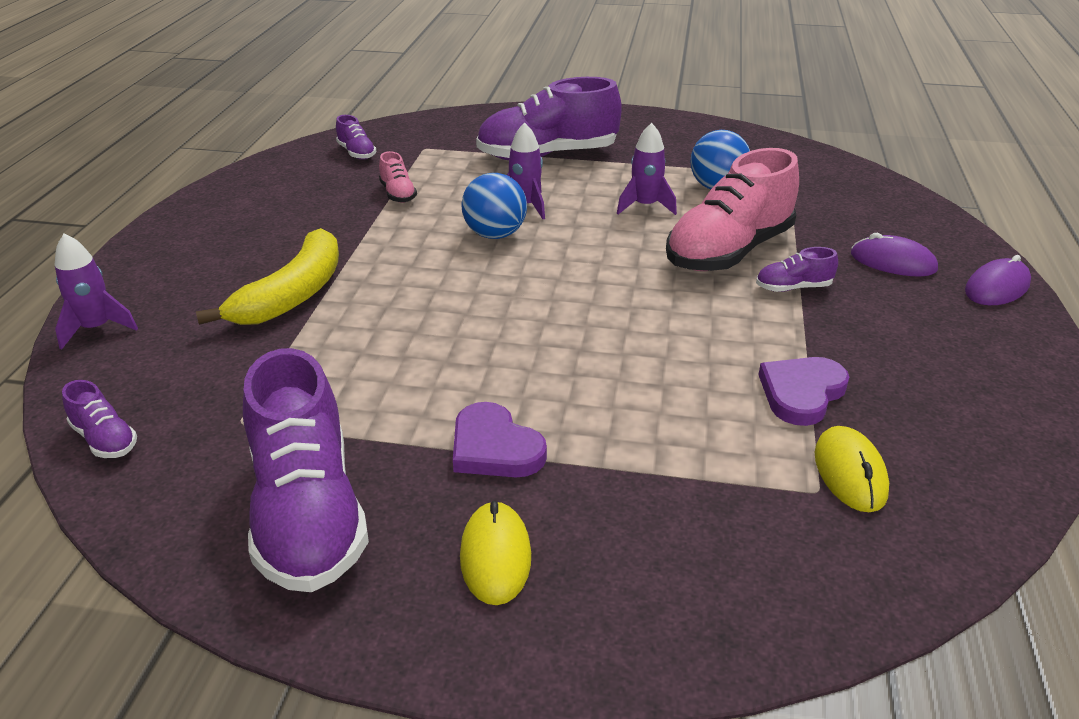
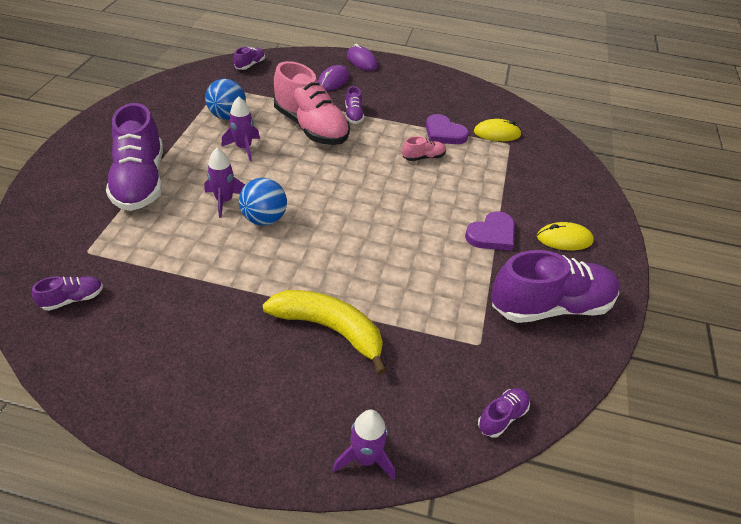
camera: 90 degrees left, 10 degrees up
pink shoe [379,151,417,203] -> pink shoe moved to [402,136,446,161]
none -> purple shoe [234,47,265,70]

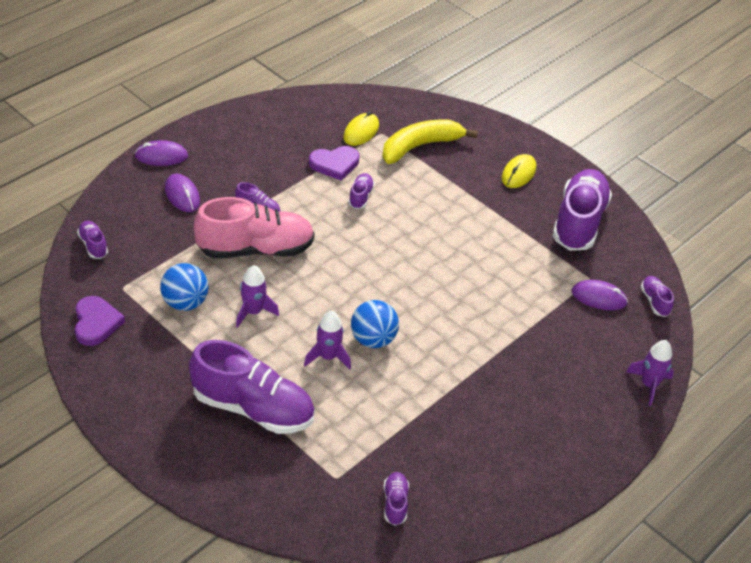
camera: 60 degrees left, 0 degrees up
yellow banana [263,290,387,375] -> yellow banana moved to [382,120,478,164]
pink shoe [402,136,446,161] -> purple shoe [348,173,375,209]
purple heart [465,211,515,251] -> purple heart moved to [75,296,125,346]
none -> purple mouse [572,280,628,310]

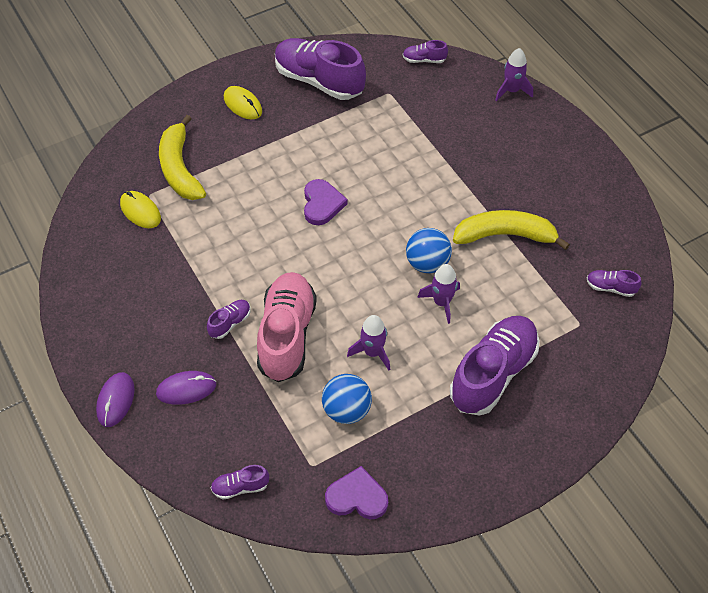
camera: 70 degrees left, 10 degrees up
purple heart [309,146,359,181] -> purple heart moved to [304,179,348,225]
purple shoe [348,173,375,209] -> none
purple mouse [572,280,628,310] -> none
none -> yellow banana [453,210,570,250]

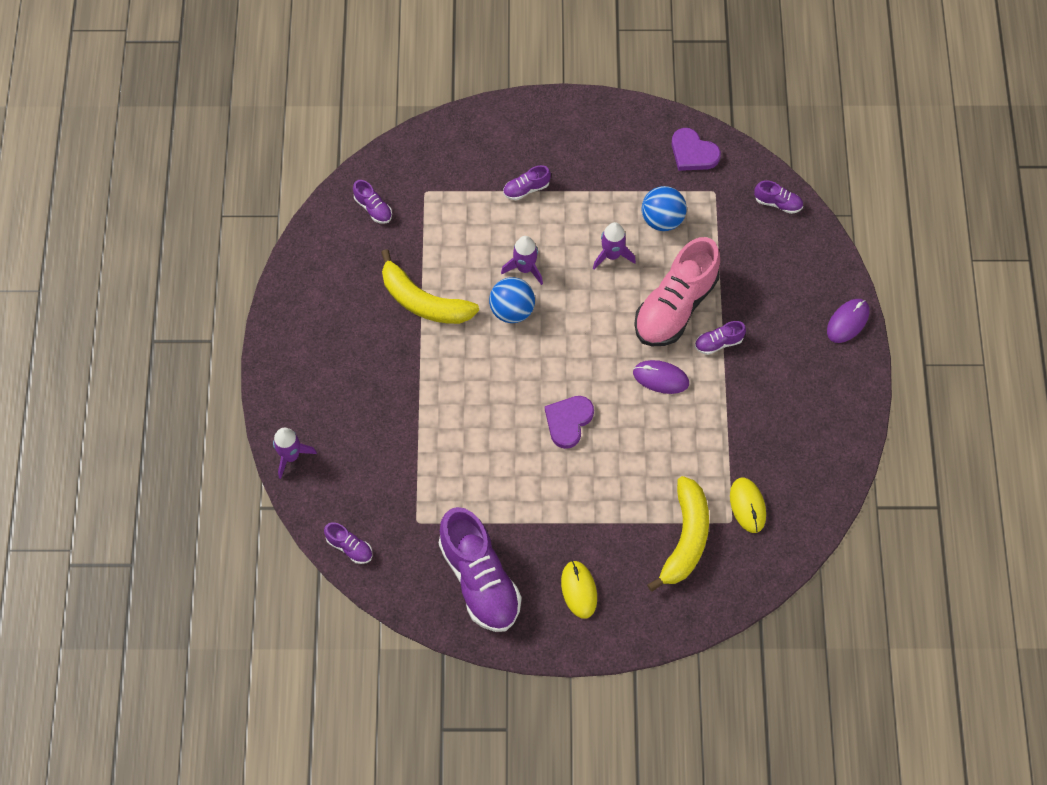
camera: 150 degrees left, 10 degrees up
purple mouse [156,371,216,405] -> purple mouse moved to [633,360,689,394]
purple shoe [450,316,539,415] -> purple shoe [503,165,551,200], size x0.44

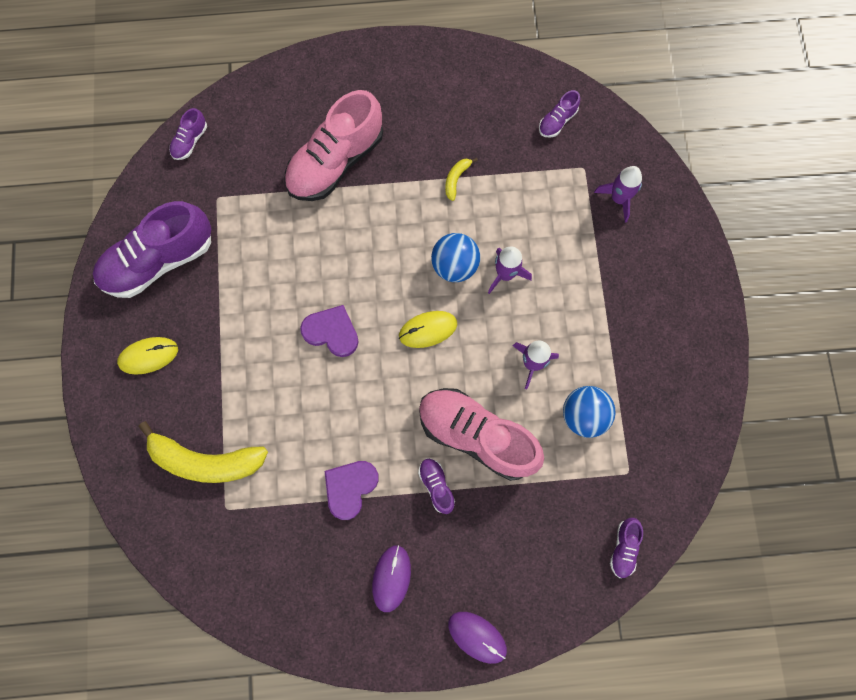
camera: 85 degrees right, 10 degrees up
purple rocket [273,428,317,479] -> purple rocket moved to [594,166,642,222]
yellow banana [381,249,479,324] -> yellow banana [445,158,478,201], size x0.43
purple shoe [503,165,551,200] -> none
purple mouse [633,360,689,394] -> purple mouse moved to [372,545,411,612]
purple heart [672,128,721,171] -> purple heart moved to [325,461,379,520]
yellow mouse [730,478,766,533] -> yellow mouse moved to [399,311,457,348]
none -> pink shoe [284,90,383,201]

